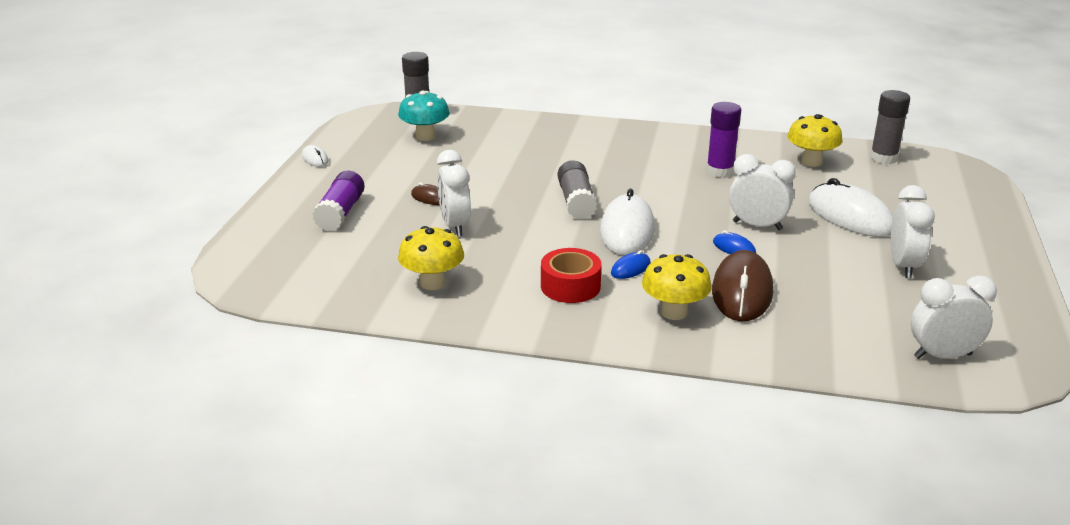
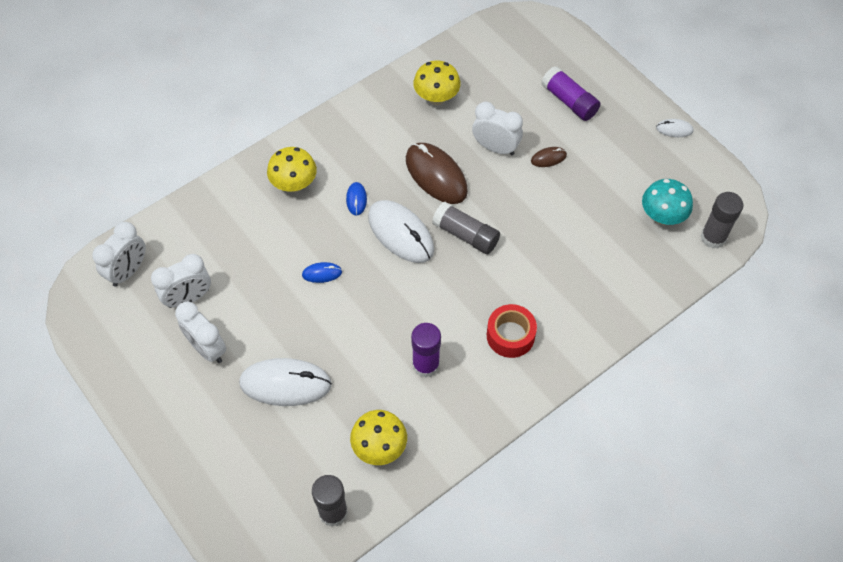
camera: 130 degrees right, 30 degrees up
red tape [541,248,602,303] -> red tape moved to [487,304,537,358]
brown mouse [712,250,773,321] -> brown mouse moved to [406,143,468,204]
white clock [729,154,796,230] -> white clock moved to [151,254,211,308]

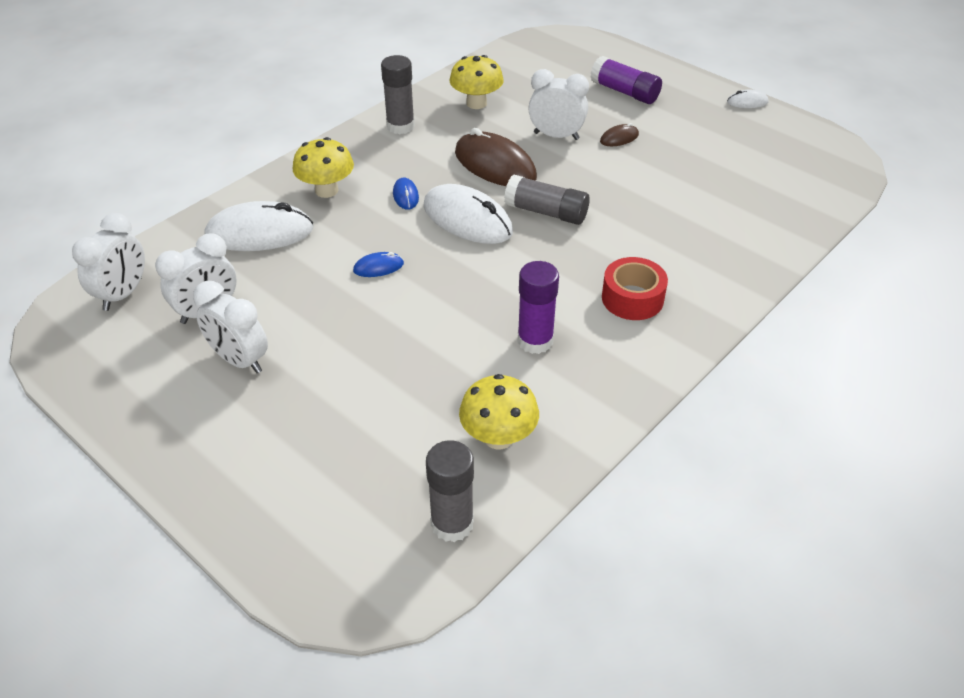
camera: 10 degrees left, 15 degrees down
white mouse [239,358,332,406] -> white mouse moved to [205,201,314,251]
turquoise mushroom [642,179,693,225] -> none
grey glue stick [701,192,743,248] -> grey glue stick moved to [381,55,415,134]

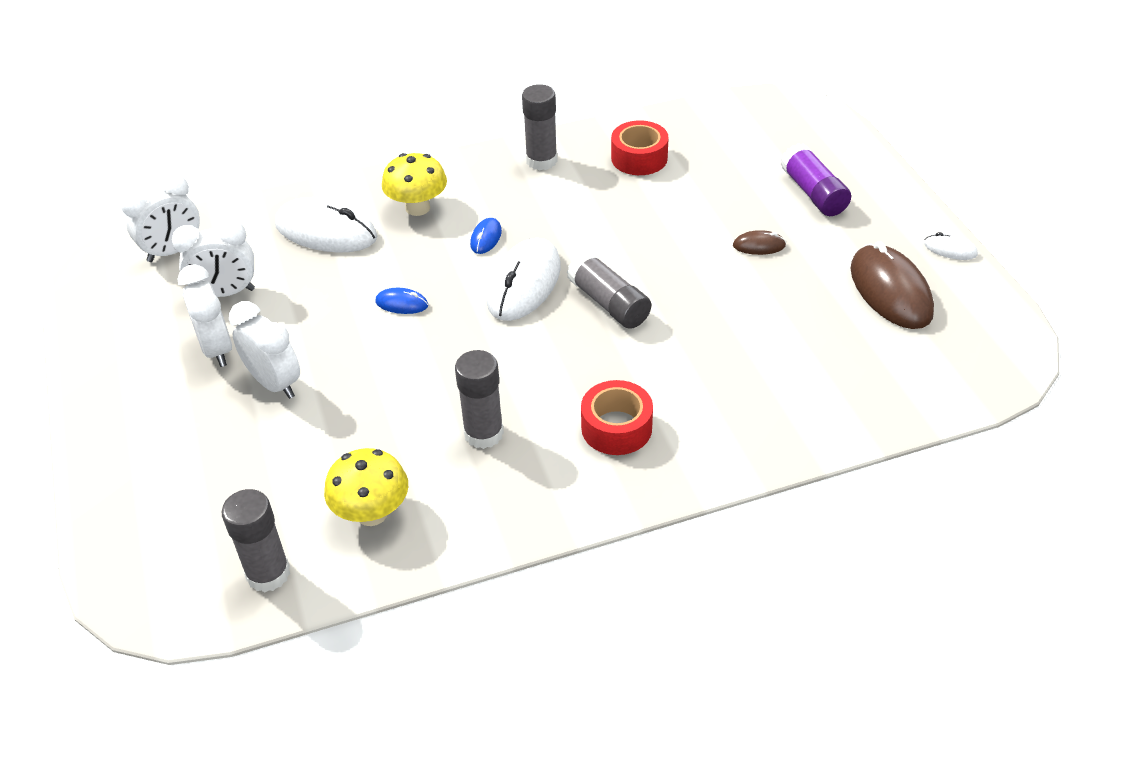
camera: 30 degrees right, 0 degrees up
white mouse [423,184,513,244] -> white mouse turned 45 degrees clockwise [487,238,561,321]
yellow mushroom [450,55,504,109] -> red tape [611,120,669,175]
brown mouse [455,128,537,186] -> brown mouse moved to [850,241,934,329]
purple glue stick [517,261,559,354] -> grey glue stick [455,350,504,449]
white clock [528,69,589,140] -> white clock moved to [229,301,300,399]

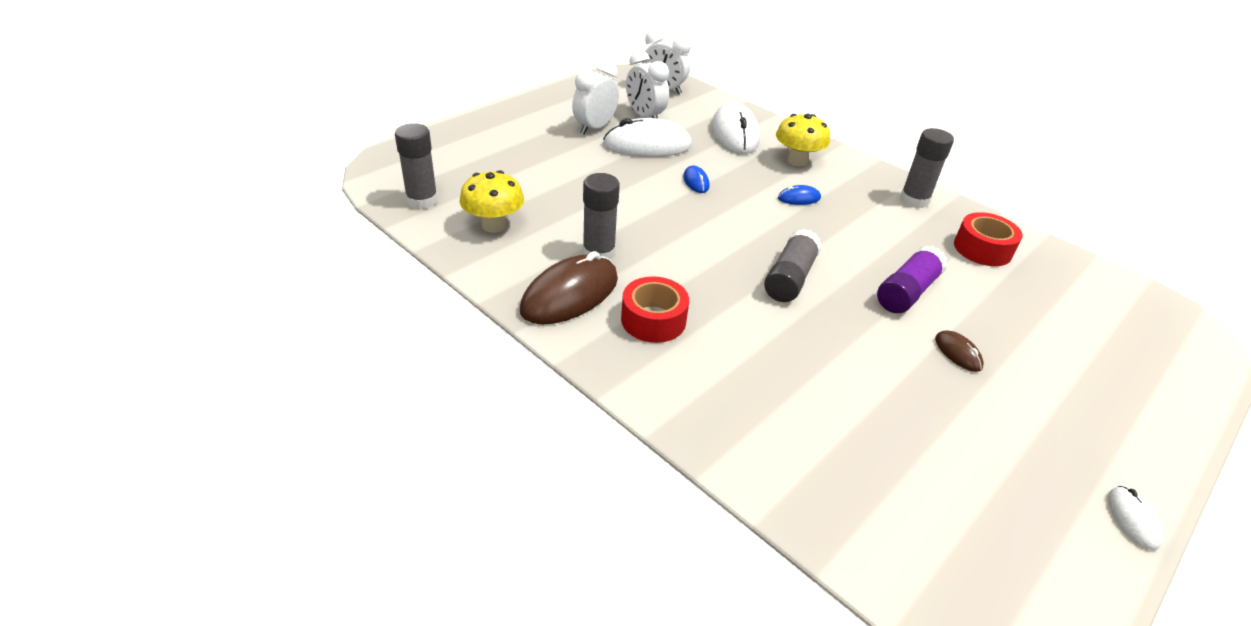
camera: 60 degrees right, 5 degrees down
white clock [229,301,300,399] -> none
white mouse [487,238,561,321] -> white mouse moved to [603,118,692,157]
purple glue stick [781,143,851,216] -> purple glue stick moved to [877,246,947,313]
brown mouse [850,241,934,329] -> brown mouse moved to [520,251,618,325]

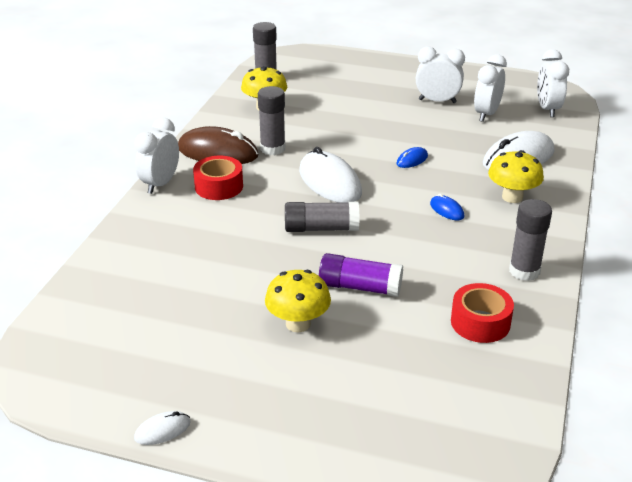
camera: 65 degrees right, 5 degrees down
white mouse [603,118,692,157] -> white mouse moved to [299,147,362,203]
brown mouse [935,330,984,372] -> yellow mushroom [265,270,331,332]
none -> white clock [134,118,179,194]

